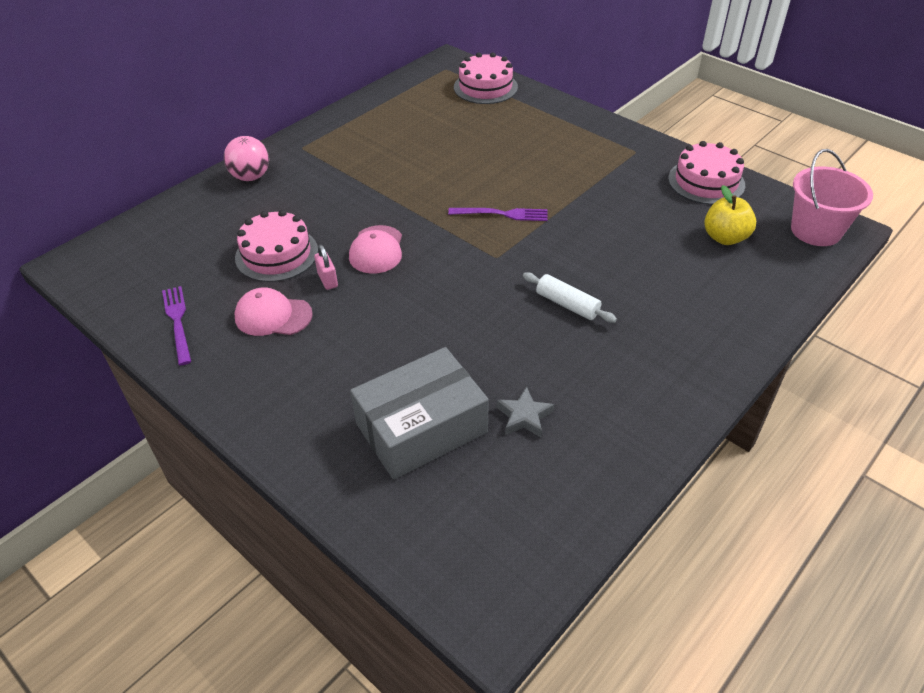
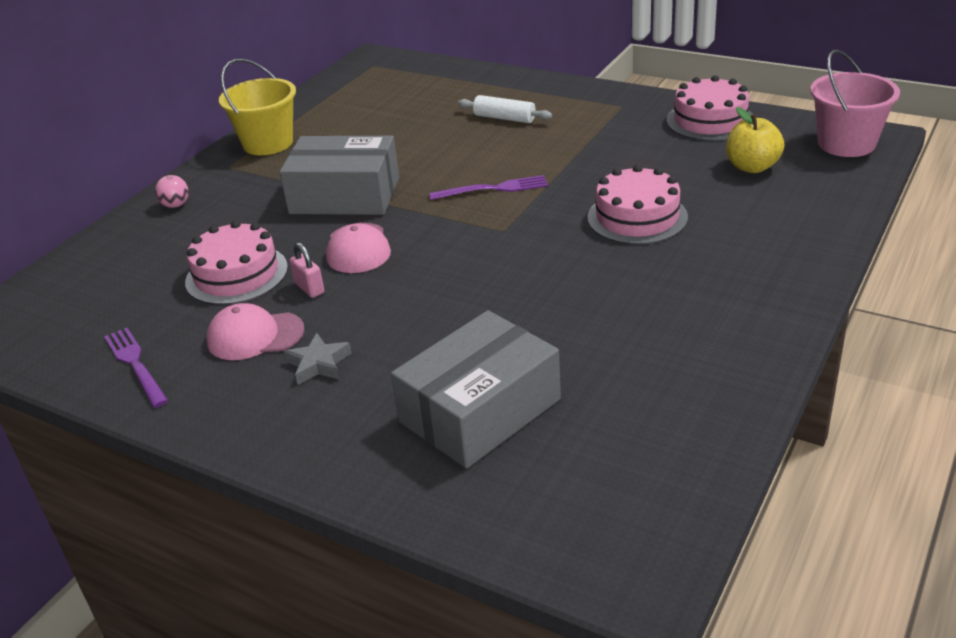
camera: 10 degrees left, 10 degrees down
pink ball [224,136,269,181] -> pink ball [155,175,189,208], size x0.60
pink cake [454,52,518,104] -> pink cake moved to [587,165,688,245]
grey star [497,386,554,437] -> grey star moved to [284,333,351,385]
white rolling pin [523,272,617,323] -> white rolling pin moved to [458,95,552,123]
none -> yellow bucket [219,59,296,155]
none -> grey box [279,136,399,215]

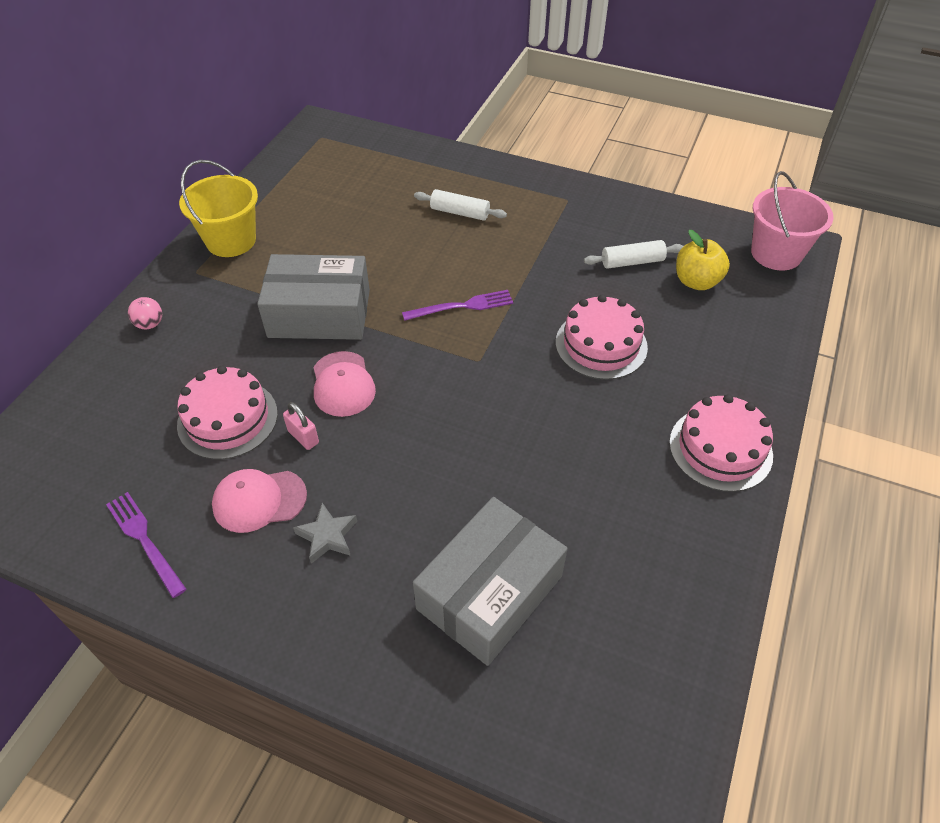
camera: 10 degrees left, 15 degrees up
pink cake [667,75,753,141] -> pink cake moved to [669,394,773,492]
none -> white rolling pin [584,240,683,269]

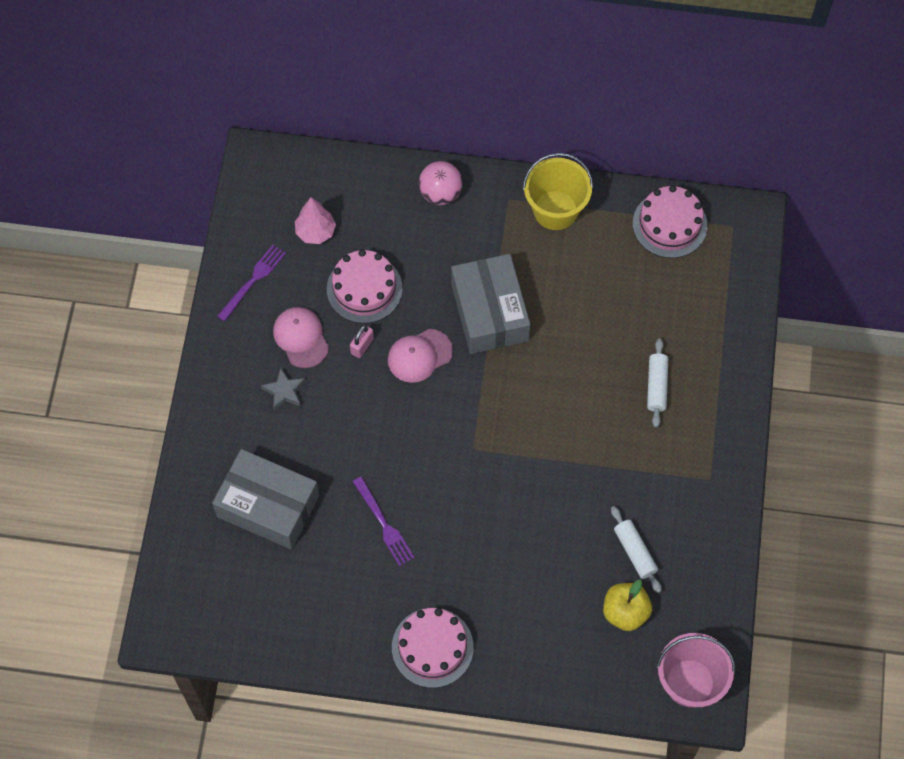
camera: 75 degrees right, 15 degrees up
pink ball [128,297,162,329] -> pink ball [419,161,463,205], size x1.66
purple fork [402,290,513,321] -> purple fork moved to [353,477,414,566]
pink cake [556,295,648,380] -> pink cake moved to [633,185,707,258]
none -> pink tree [295,197,336,244]

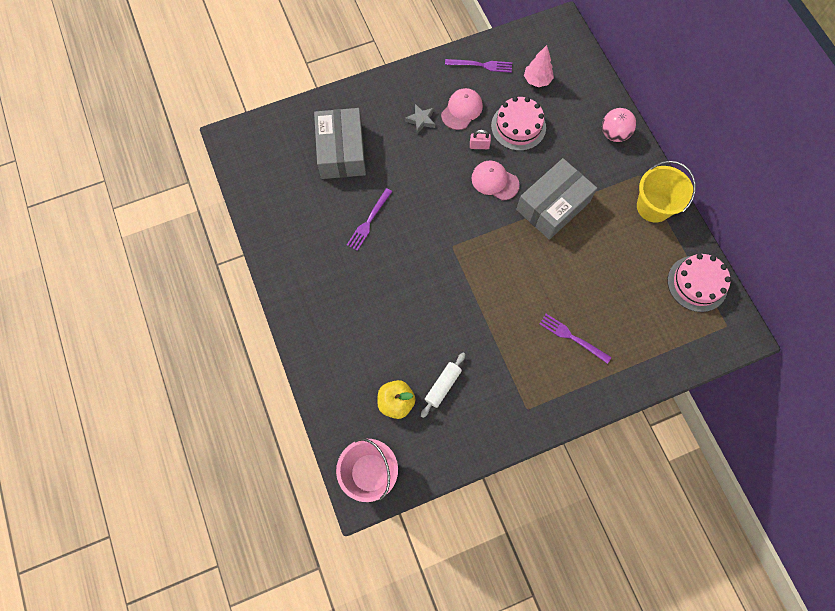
camera: 60 degrees right, 5 degrees up
pink cake [392,608,474,688] -> none
white rolling pin [647,339,668,428] -> purple fork [539,314,612,364]

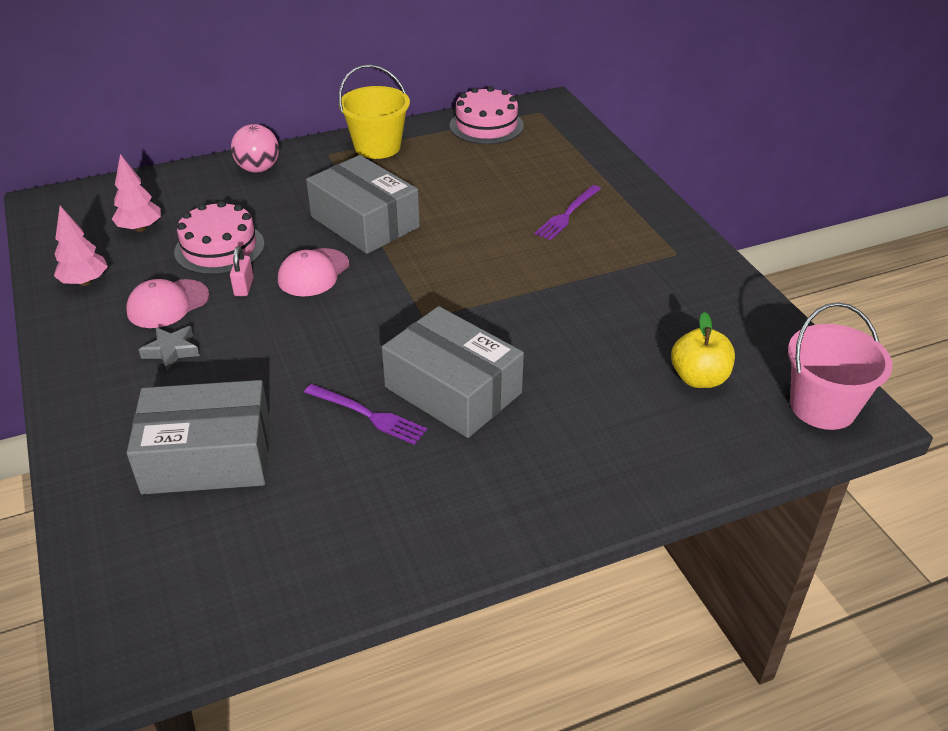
camera: 90 degrees left, 30 degrees down
white rolling pin [421,353,465,418] -> none
pink cap [441,88,483,130] -> pink cap turned 75 degrees counterclockwise [126,279,209,328]
purple fork [445,59,512,73] -> pink tree [54,206,108,286]
none -> grey box [382,306,524,438]

